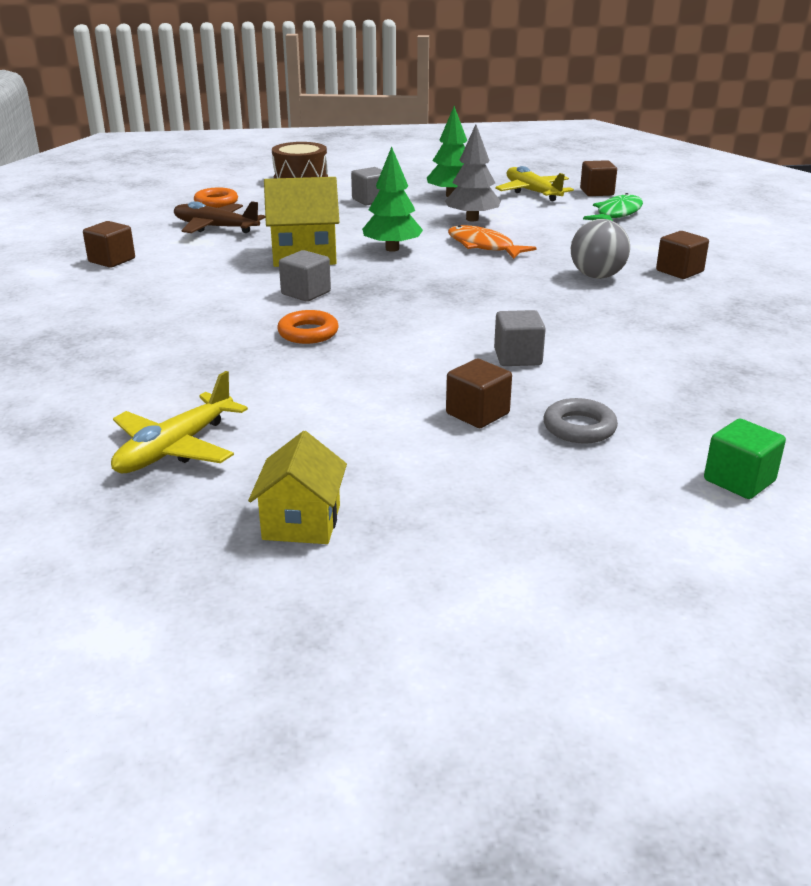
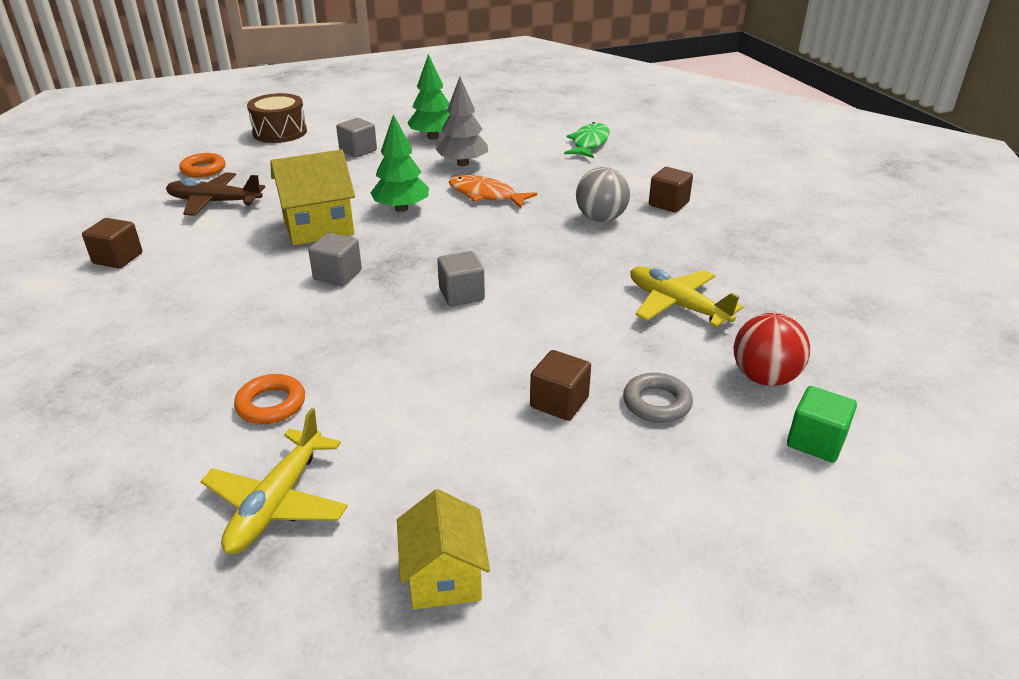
camera: 15 degrees left, 5 degrees up
orange ring [277,310,339,344] -> orange ring moved to [234,374,305,424]
grey cube [494,310,546,366] -> grey cube moved to [437,251,485,306]
yellow plane [495,166,574,201] -> yellow plane moved to [630,266,743,327]
brown cube [580,160,617,196] -> none
none -> red ball [734,313,810,386]

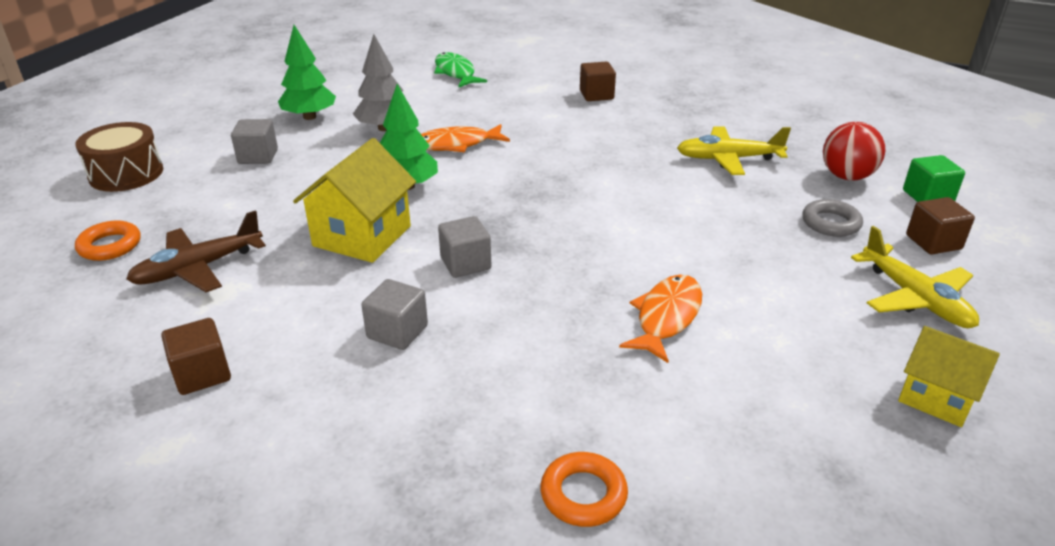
camera: 45 degrees left, 0 degrees up
yellow plane [200,408,348,554] -> yellow plane moved to [851,226,979,328]
orange ring [234,374,305,424] -> orange ring moved to [540,452,628,527]
grey cube [437,251,485,306] -> grey cube moved to [361,279,428,350]
brown cube [530,350,591,421] -> brown cube moved to [906,197,975,254]
grey ball [576,167,630,222] -> none
none -> orange fish [619,274,702,363]

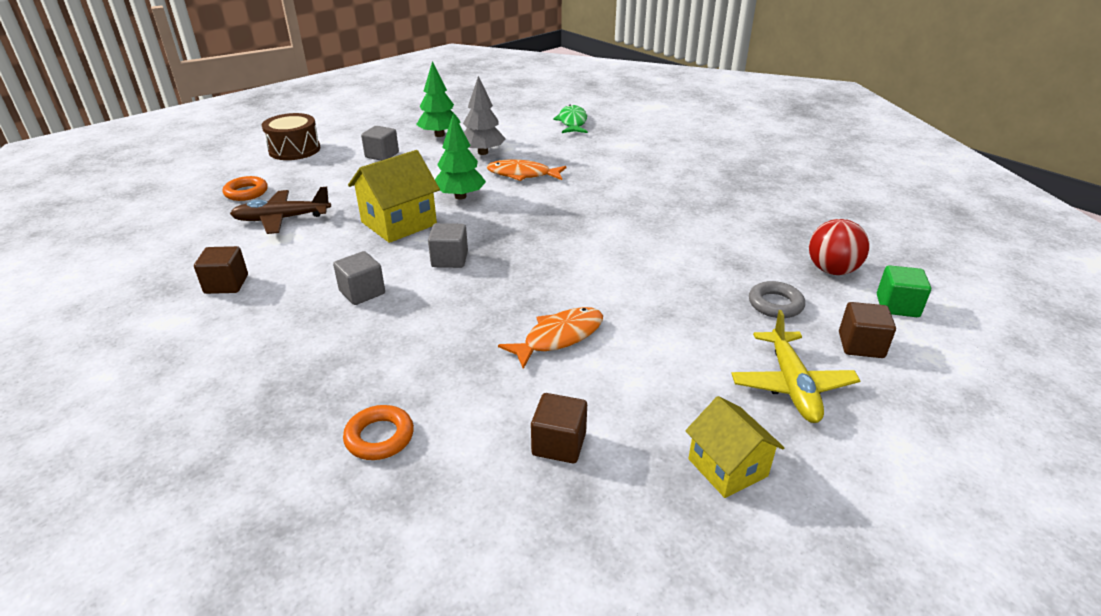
camera: 25 degrees right, 0 degrees up
brown cube [580,62,616,101] -> brown cube moved to [531,393,587,463]
yellow plane [677,126,791,175] -> none

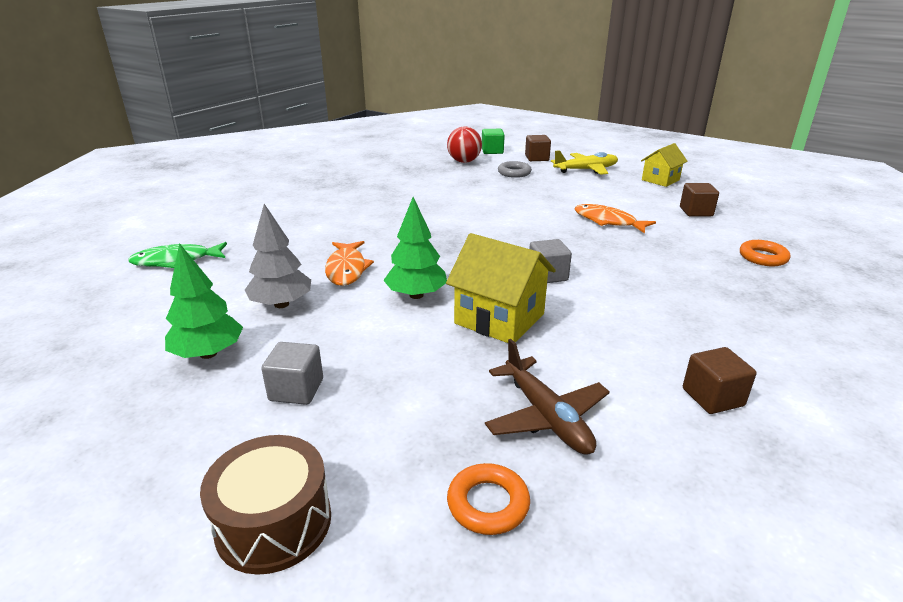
camera: 105 degrees left, 5 degrees down
grey cube [333,251,385,305] -> none

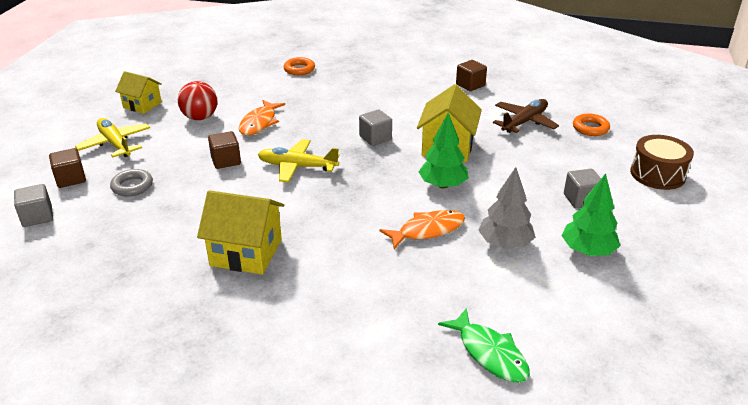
camera: 110 degrees left, 5 degrees up
red ball [447,126,482,163] -> red ball moved to [178,81,217,120]
green cube [482,129,505,154] -> grey cube [14,184,53,227]
brown cube [680,183,719,217] -> brown cube moved to [208,131,241,169]
none -> yellow house [197,190,284,275]
none -> yellow plane [258,139,339,182]

